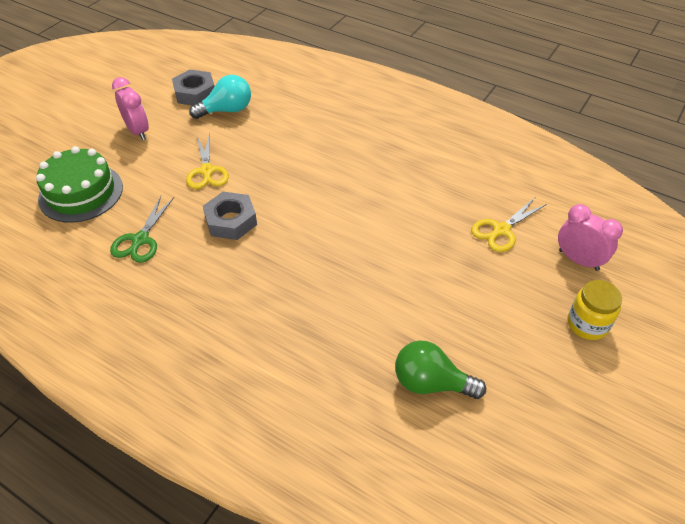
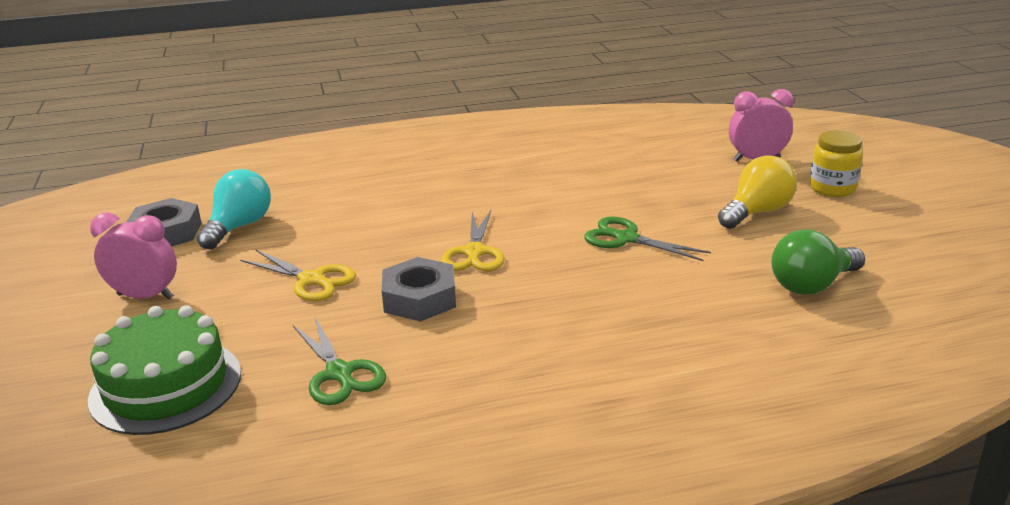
camera: 45 degrees left, 20 degrees down
yellow scissors [471,198,547,252] -> yellow scissors moved to [441,210,505,271]
none -> green scissors [584,216,711,261]
none -> yellow light bulb [718,156,797,229]

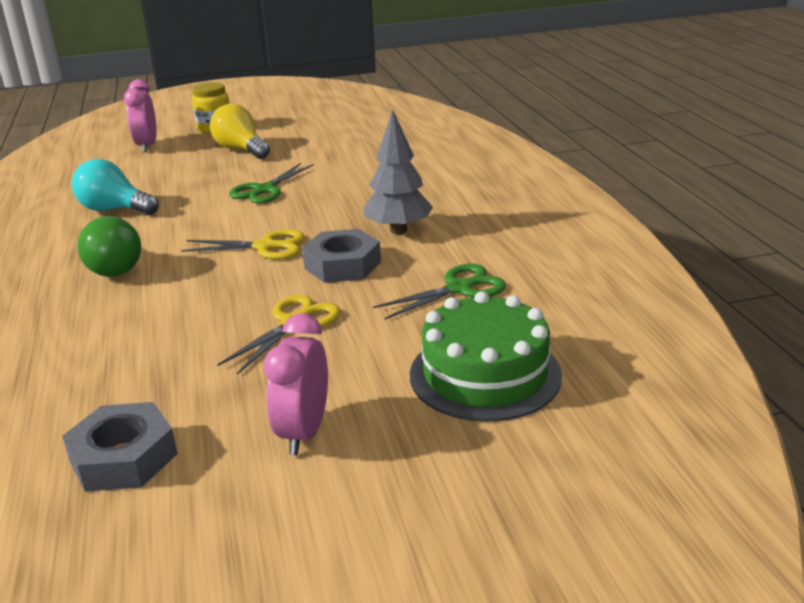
camera: 90 degrees left, 0 degrees up
turquoise light bulb [197,169,271,250] -> turquoise light bulb moved to [72,159,159,215]
green light bulb [771,229,865,295] -> green light bulb moved to [77,216,141,277]
none -> grey tree [364,109,433,234]

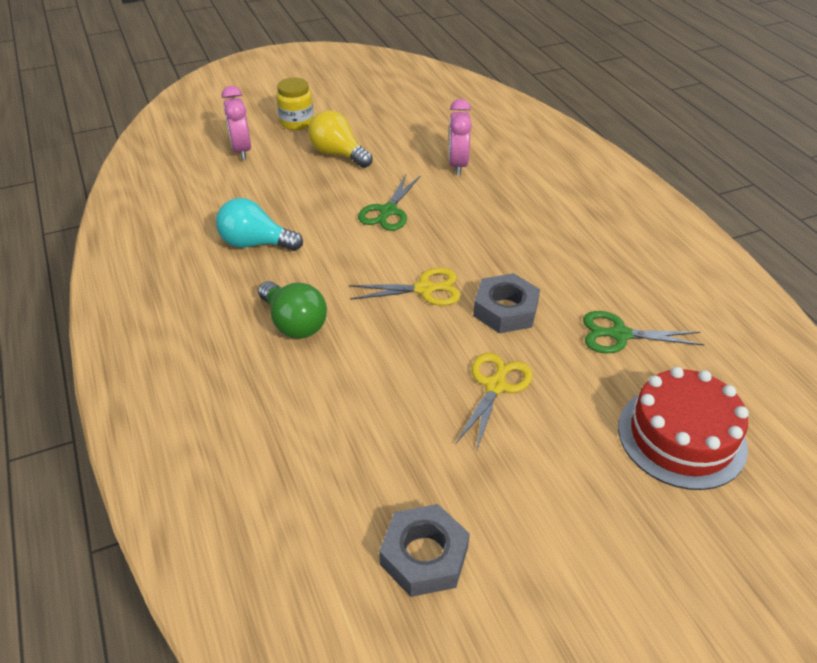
camera: 10 degrees left, 15 degrees up
pink clock [264,313,328,455] -> pink clock moved to [449,99,472,175]
grey tree [364,109,433,234] -> none
green scissors [373,264,506,320] -> green scissors turned 135 degrees counterclockwise [583,311,704,354]
green cake [410,291,562,422] -> red cake [618,367,749,490]

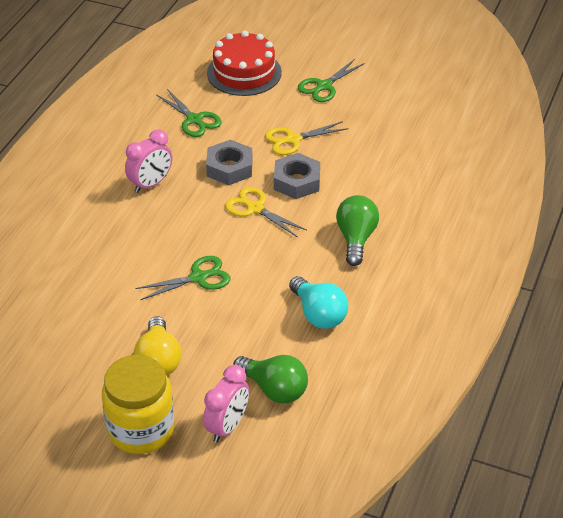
camera: 135 degrees left, 0 degrees up
yellow jar [276,77,314,130] -> yellow jar [102,355,175,454], size x1.61
grey nut [379,504,470,597] -> grey nut moved to [274,153,320,199]
pink clock [449,99,472,175] -> pink clock moved to [125,129,172,193]
none -> green light bulb [233,355,308,403]
none -> green scissors [298,59,365,102]

